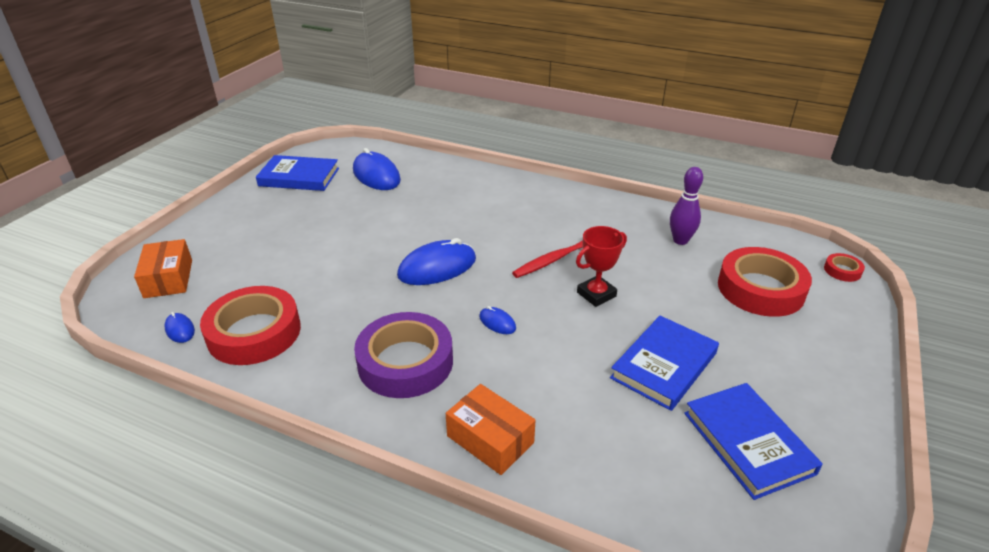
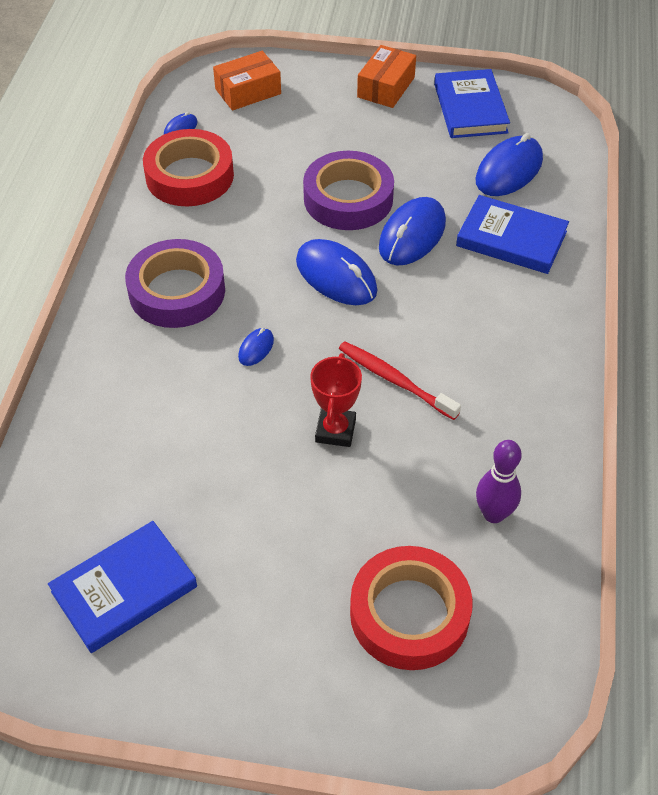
camera: 75 degrees right, 15 degrees up
orange box [446,384,536,475] -> orange box moved to [357,45,416,108]
red trophy [576,226,627,307] -> red trophy turned 60 degrees clockwise [310,353,362,447]
blue book [610,316,719,411] -> blue book moved to [456,195,569,274]
red tape [824,253,865,282] -> none
none -> purple tape [303,151,394,230]
none -> blue mouse [379,197,446,265]

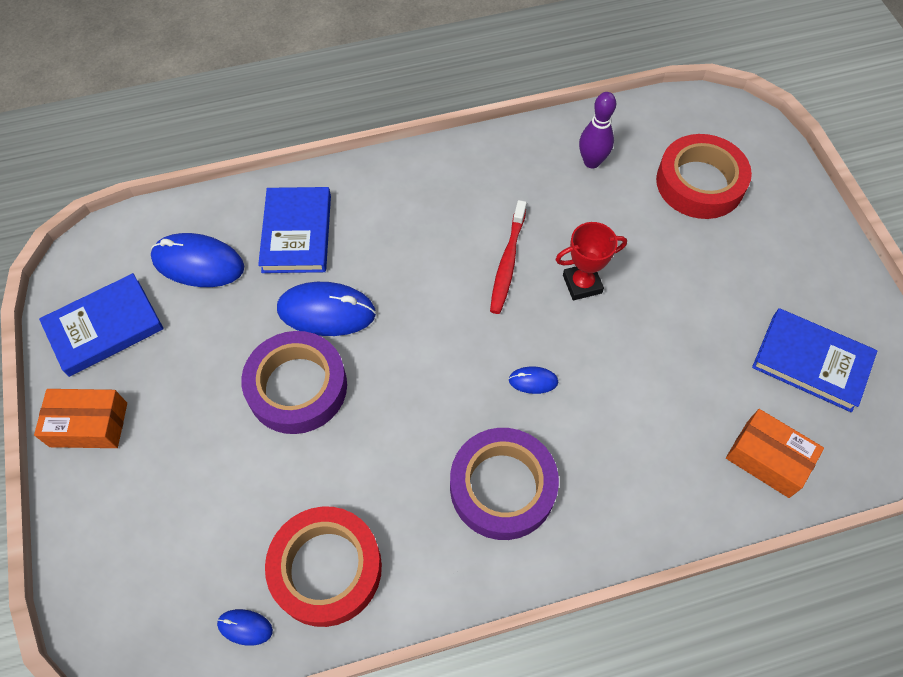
camera: 115 degrees left, 10 degrees up
orange box [213,51,281,111] -> orange box moved to [726,409,824,498]
blue mouse [296,239,377,305] -> none

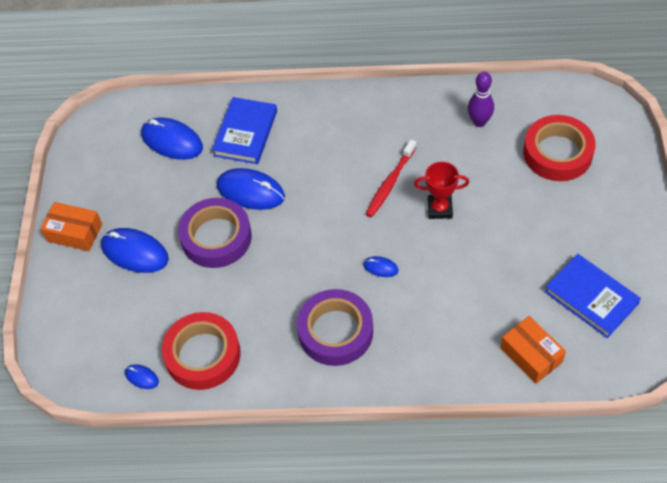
camera: 20 degrees right, 5 degrees down
blue book [39,273,164,377] -> none
none -> blue mouse [101,228,169,273]

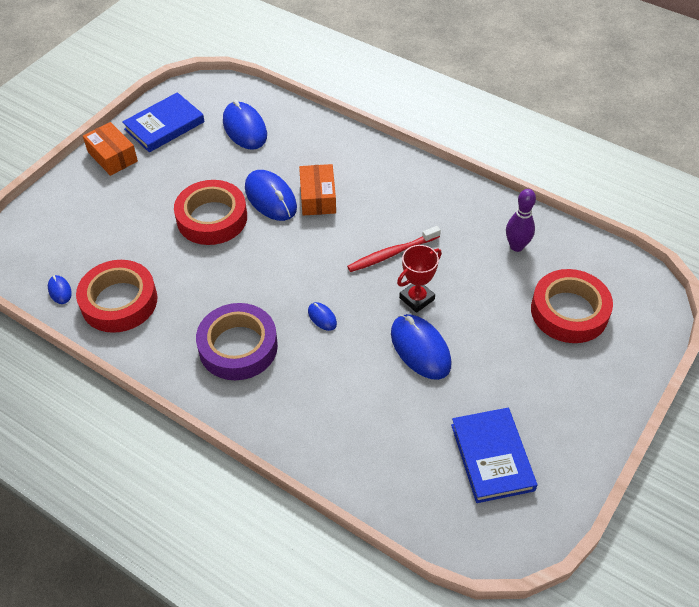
camera: 30 degrees right, 5 degrees down
blue mouse [101,228,169,273] -> blue mouse moved to [391,314,451,380]
purple tape [178,198,252,268] -> red tape [174,180,247,245]
blue book [212,97,277,164] -> blue book moved to [122,92,205,152]
red trophy [414,162,469,219] -> red trophy turned 75 degrees counterclockwise [397,245,442,313]
orange box [500,316,566,384] -> orange box moved to [299,164,336,216]

